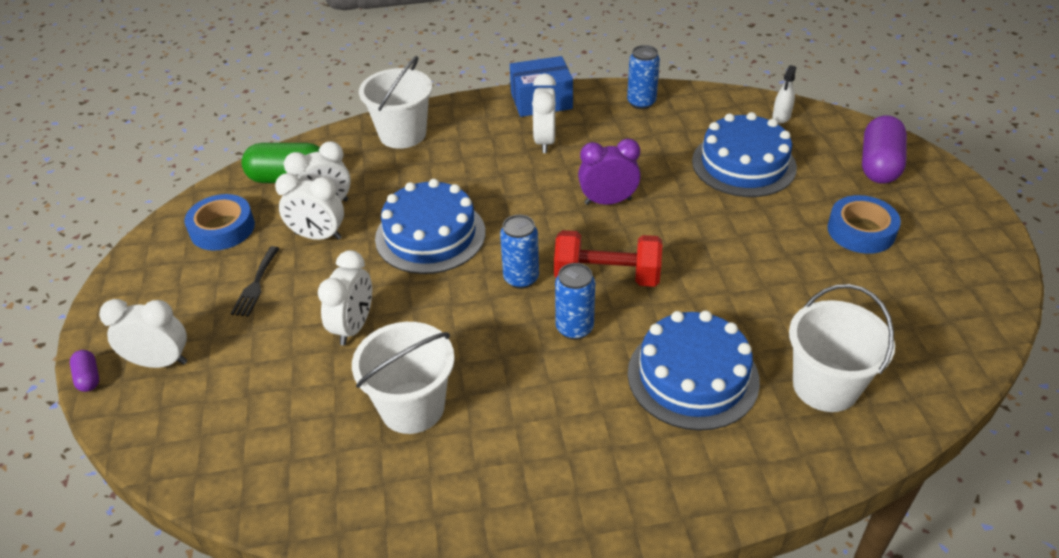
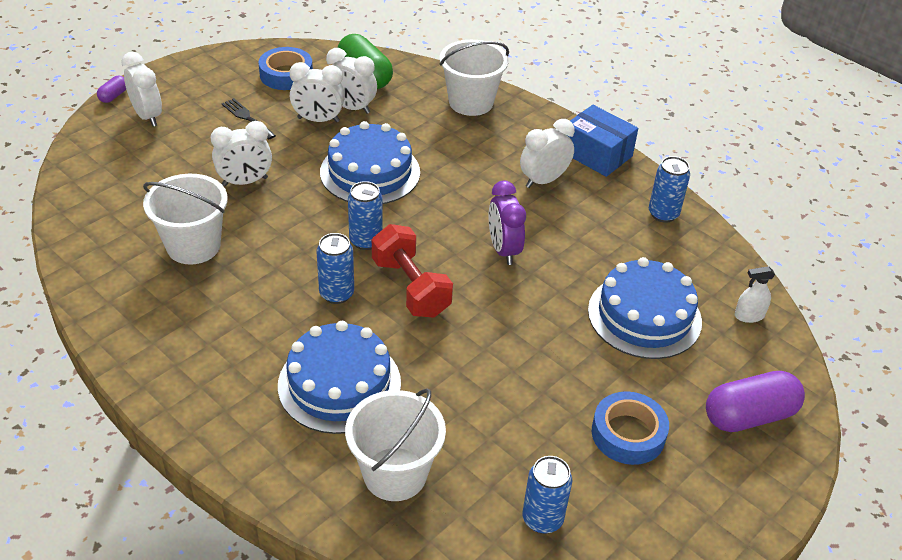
camera: 50 degrees right, 0 degrees up
black fork [231,246,280,317] -> black fork turned 75 degrees clockwise [222,98,276,139]
white clock [275,173,344,240] -> white clock turned 60 degrees counterclockwise [290,62,345,122]
purple clock [578,139,641,205] -> purple clock turned 150 degrees counterclockwise [488,181,526,265]
none -> blue can [522,456,572,534]

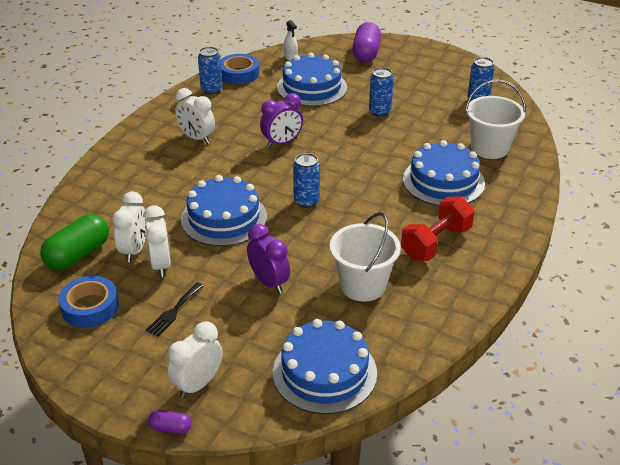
camera: 105 degrees left, 5 degrees down
white clock [211,121,272,186] -> purple clock [247,224,290,294]
blue can [317,233,354,304] -> blue can moved to [369,67,394,117]
red dumbbell [372,224,453,318] -> red dumbbell moved to [401,196,475,261]
white bucket [440,40,509,116] -> none
blue box [568,105,638,177] -> none
blue tape [592,392,669,465] -> blue tape moved to [221,54,259,84]
purple capsule [706,371,805,432] -> purple capsule turned 45 degrees clockwise [352,22,381,62]
none -> blue cake [273,319,377,414]

